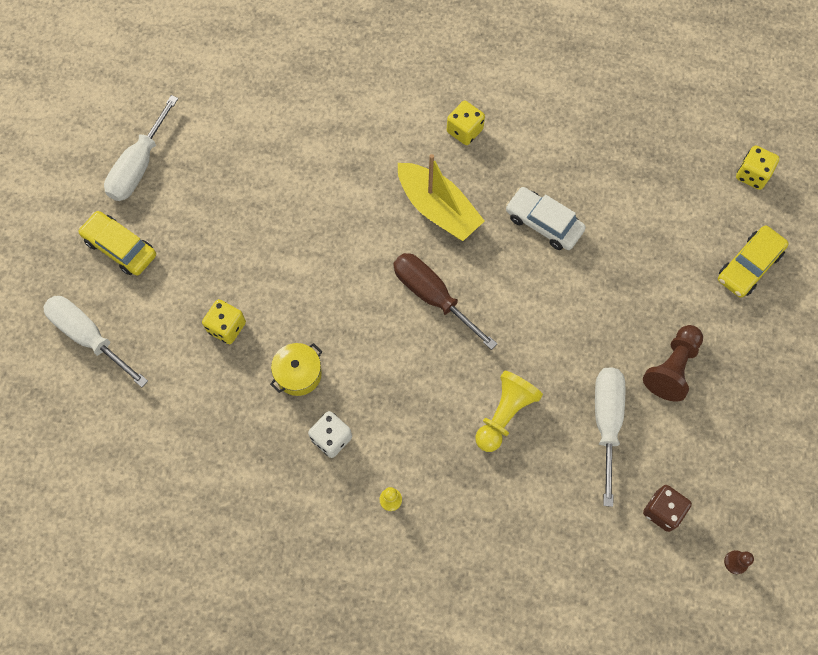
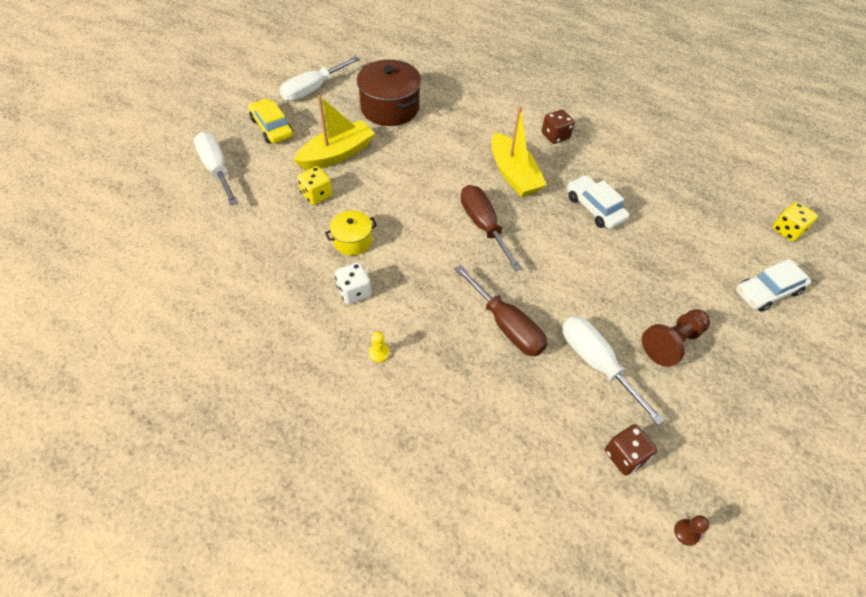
camera: 20 degrees right, 15 degrees down
yellow dice [447,101,485,145] -> brown dice [542,110,575,144]
yellow pawn [475,371,543,452] -> brown screwdriver [455,265,547,356]
white screwdriver [595,367,625,507] -> white screwdriver turned 60 degrees counterclockwise [562,316,665,425]
yellow car [718,225,789,298] -> white car [736,259,811,312]
none -> yellow boat [294,95,375,170]
none -> brown pot [357,60,421,126]

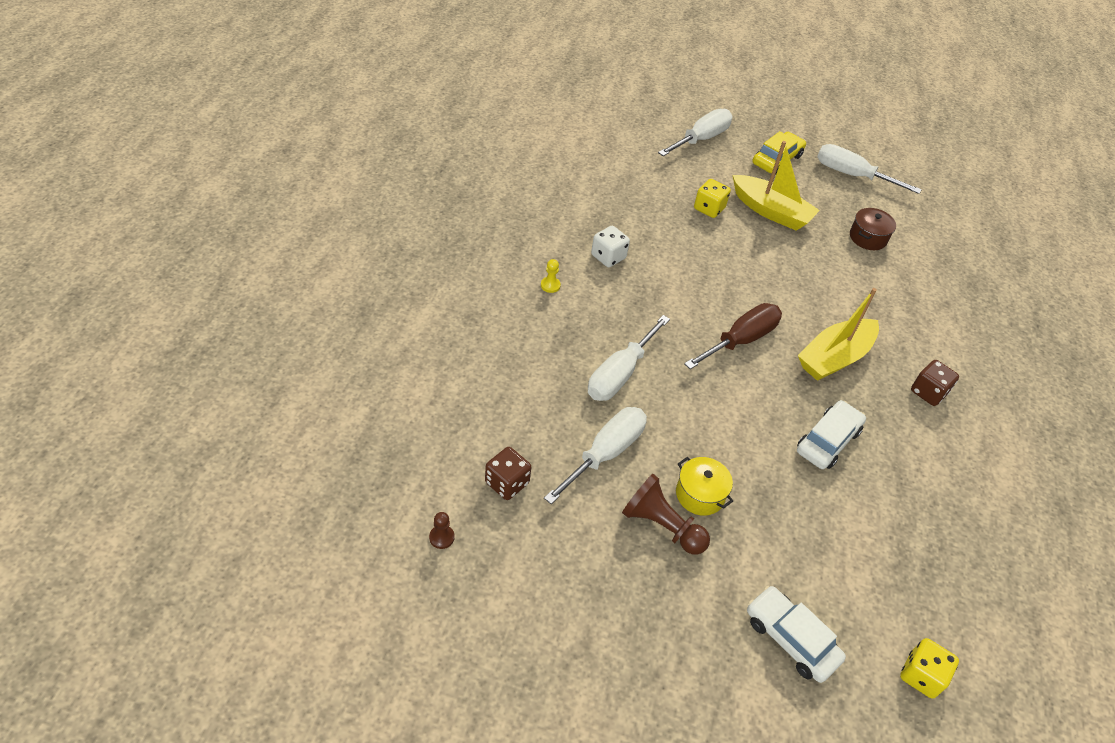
camera: 70 degrees right, 5 degrees down
yellow pot [325,211,377,255] -> yellow pot moved to [676,457,733,516]
brown pot [357,60,421,126] -> brown pot [850,208,896,250], size x0.55
brown screwdriver [455,265,547,356] -> white screwdriver [588,315,670,401]

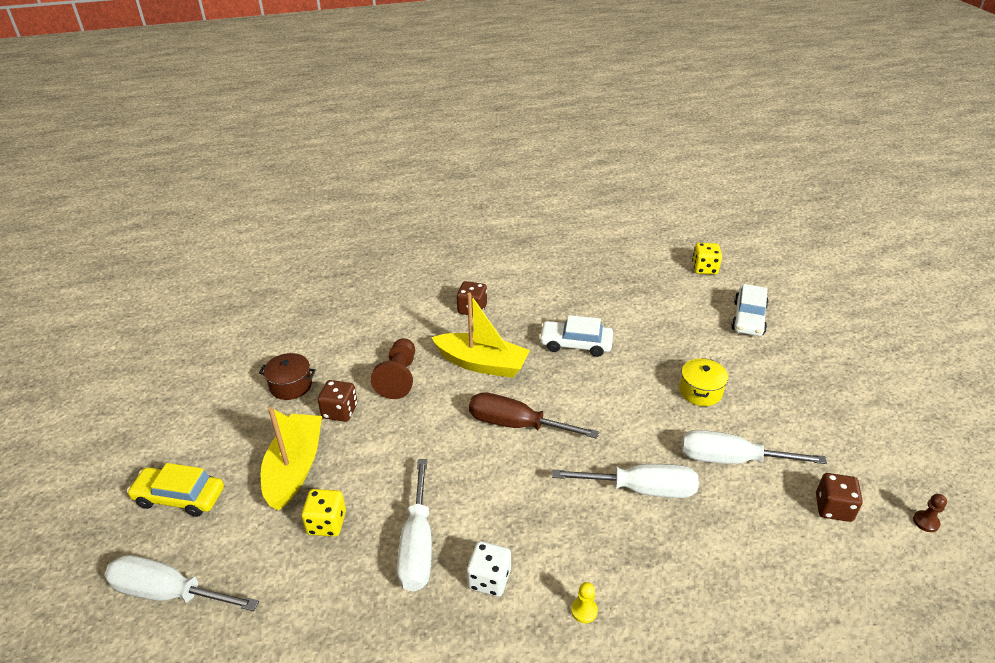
camera: 115 degrees left, 10 degrees down
brown pawn [622,474,710,555] -> brown pawn moved to [370,338,415,399]
white screwdriver [817,144,922,194] -> white screwdriver moved to [397,459,432,591]
none -> brown dice [318,380,357,422]

